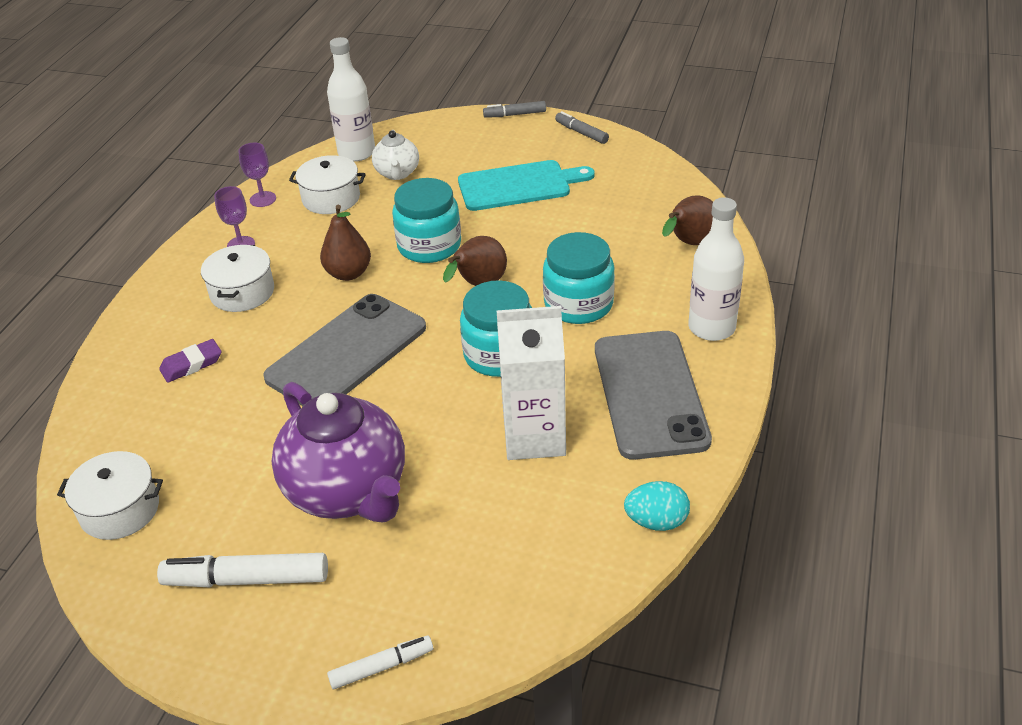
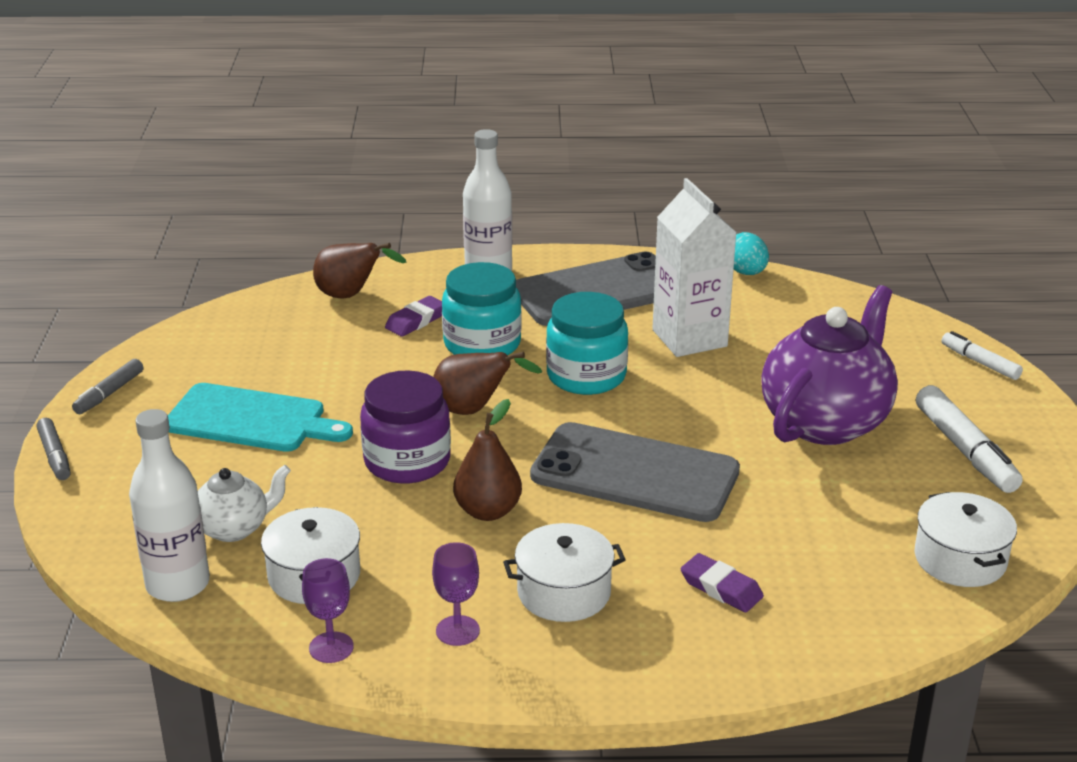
camera: 110 degrees left, 10 degrees down
turquoise jar [392,178,461,263] -> purple jar [360,370,451,484]
turquoise cutting board [458,160,595,211] -> turquoise cutting board turned 135 degrees clockwise [168,383,353,452]
none -> purple eraser [385,296,442,337]

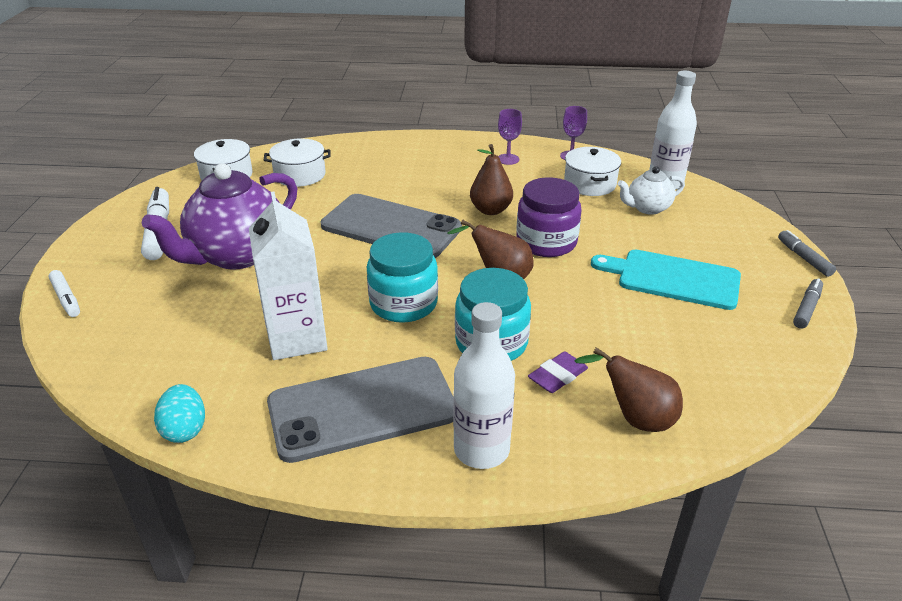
camera: 175 degrees left, 5 degrees up
white pot [503,523,626,622] -> white pot moved to [264,138,331,187]
purple eraser [681,553,764,612] -> none

